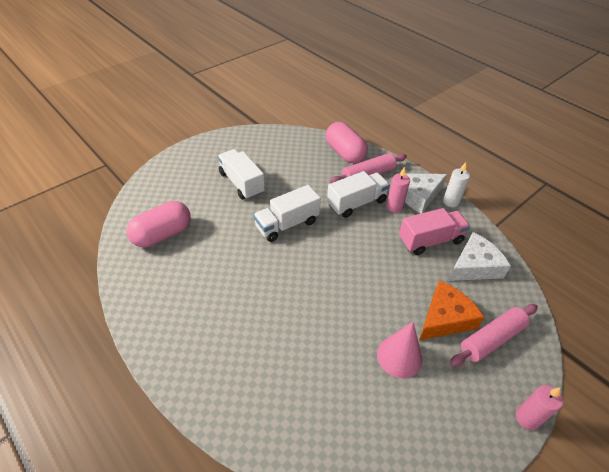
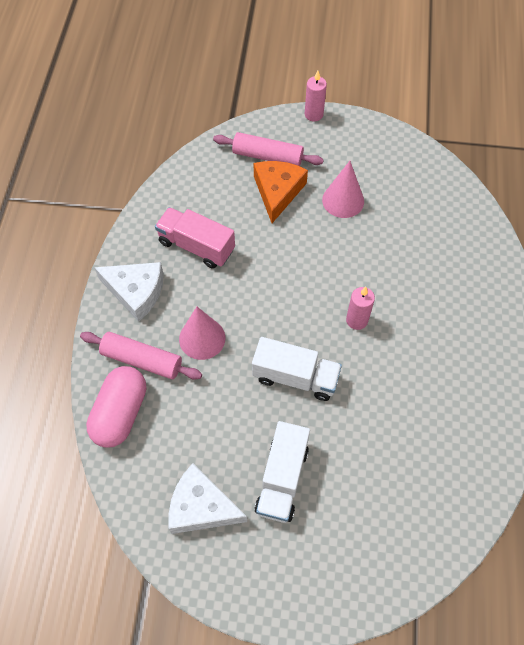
camera: 130 degrees left, 15 degrees up
pink capsule [127,201,191,247] -> none
white truck [327,171,390,218] -> pink cone [179,307,225,360]
pink candle [386,167,410,213] -> pink candle moved to [346,287,375,330]
orange cheese [419,280,484,340] -> orange cheese turned 90 degrees clockwise [254,161,308,223]
white candle [443,162,470,207] -> none
white cheese [448,232,511,281] -> white cheese moved to [169,463,247,534]

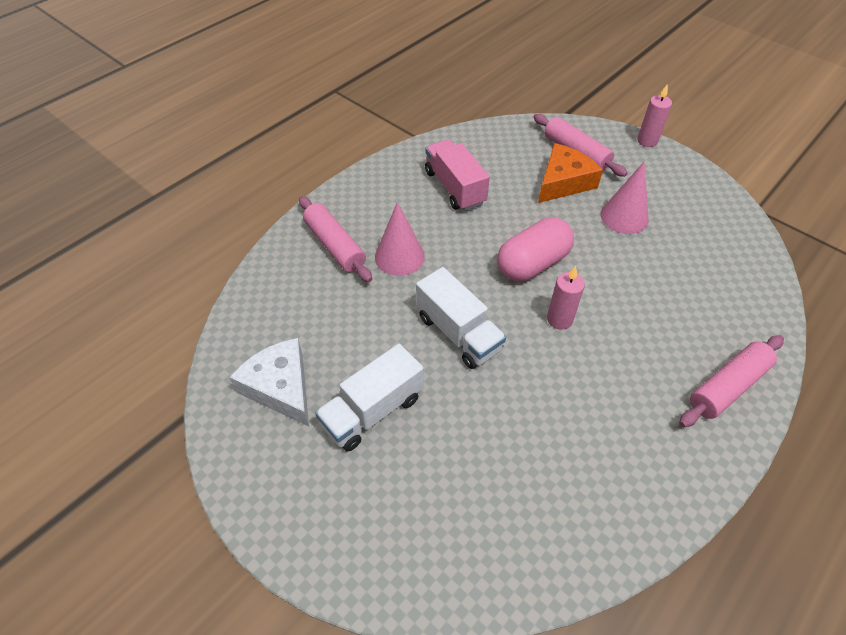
camera: 35 degrees right, 10 degrees down
pink capsule [86,366,146,448] -> pink capsule moved to [497,217,574,281]
white cheese [94,262,164,322] -> none
none -> pink rolling pin [679,335,784,427]

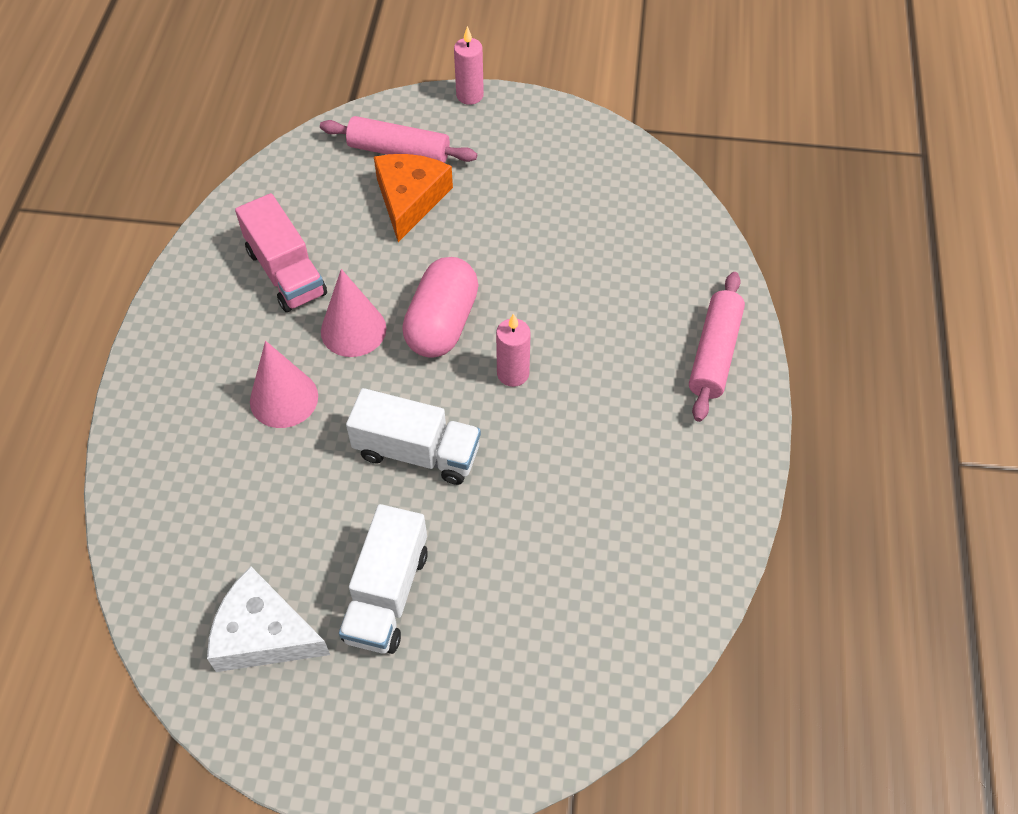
camera: 35 degrees left, 5 degrees up
pink rolling pin [299,196,372,282] -> none
pink truck [425,139,490,211] -> pink truck turned 150 degrees counterclockwise [235,193,327,312]
pink cone [600,162,648,234] -> pink cone moved to [321,269,386,357]

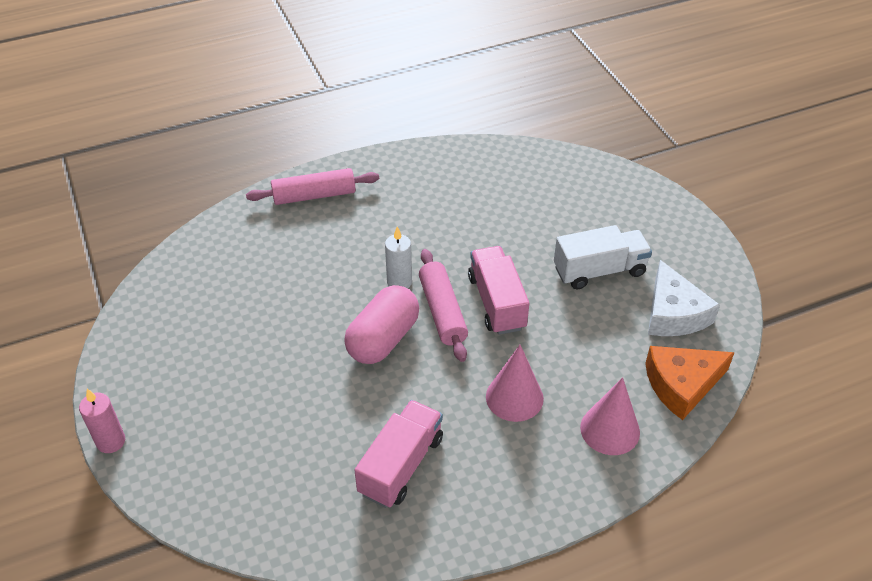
camera: 120 degrees left, 10 degrees down
pink rolling pin [320,116,477,163] -> pink rolling pin moved to [419,249,468,362]
pink cone [321,269,386,357] -> pink cone moved to [580,377,640,455]
white truck [346,388,481,485] -> pink truck [468,246,529,335]
orange cheese [374,154,453,242] -> orange cheese moved to [645,346,735,420]
pink capsule [402,257,479,358] -> pink capsule turned 45 degrees counterclockwise [344,285,419,364]
pink candle [496,313,531,387] -> white candle [385,227,412,288]

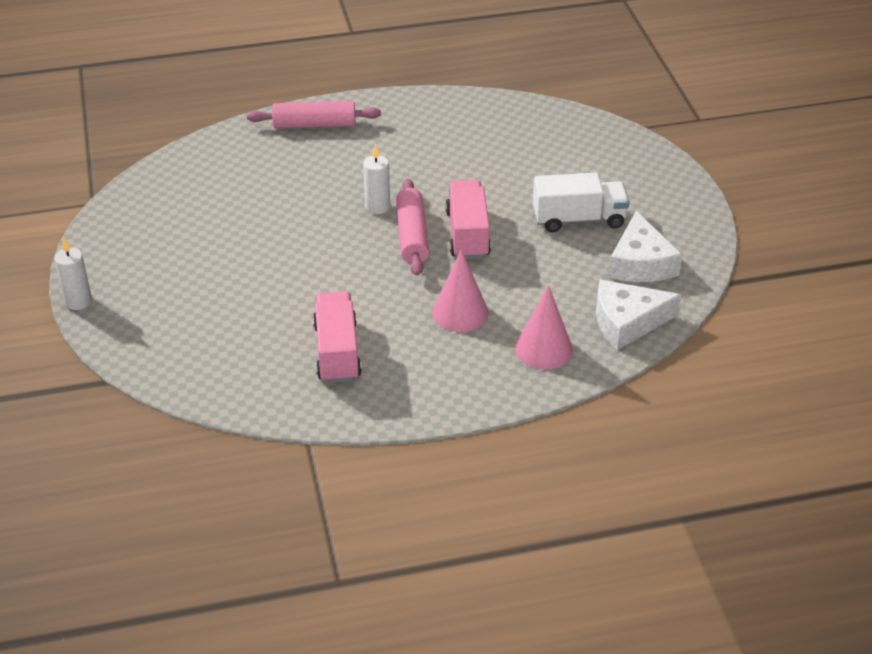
camera: 10 degrees right, 5 degrees down
pink candle [79,389,125,453] -> white candle [54,238,92,310]
pink capsule [344,285,419,364] -> none
pink truck [354,400,443,508] -> pink truck turned 45 degrees counterclockwise [313,291,361,383]
orange cheese [645,346,735,420] -> white cheese [596,280,681,350]

